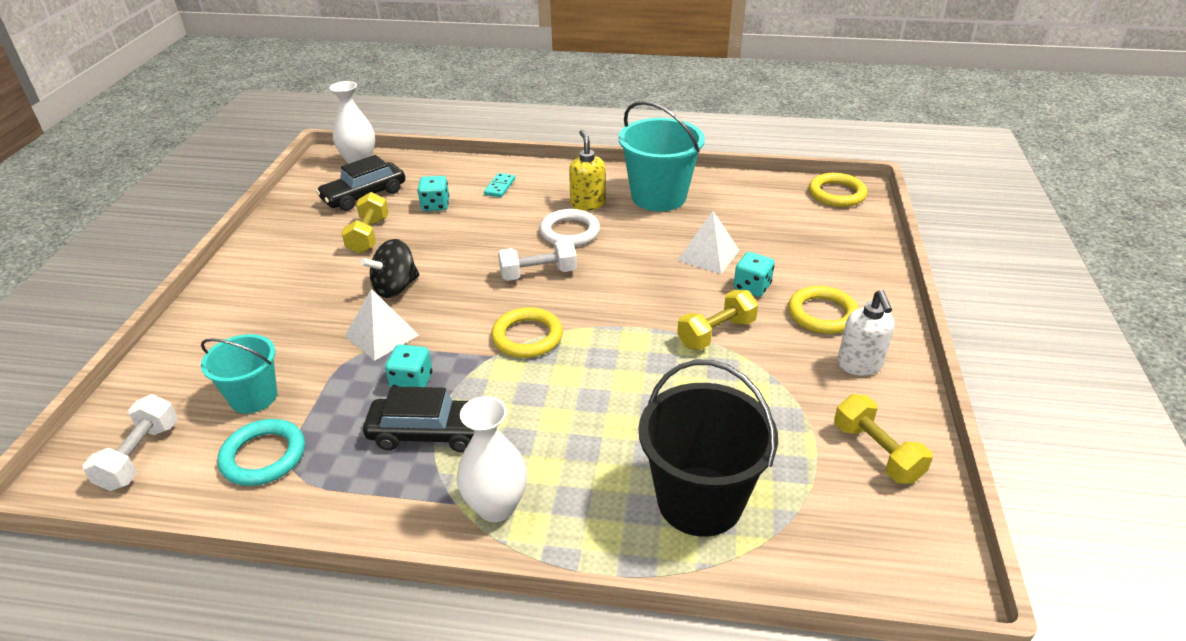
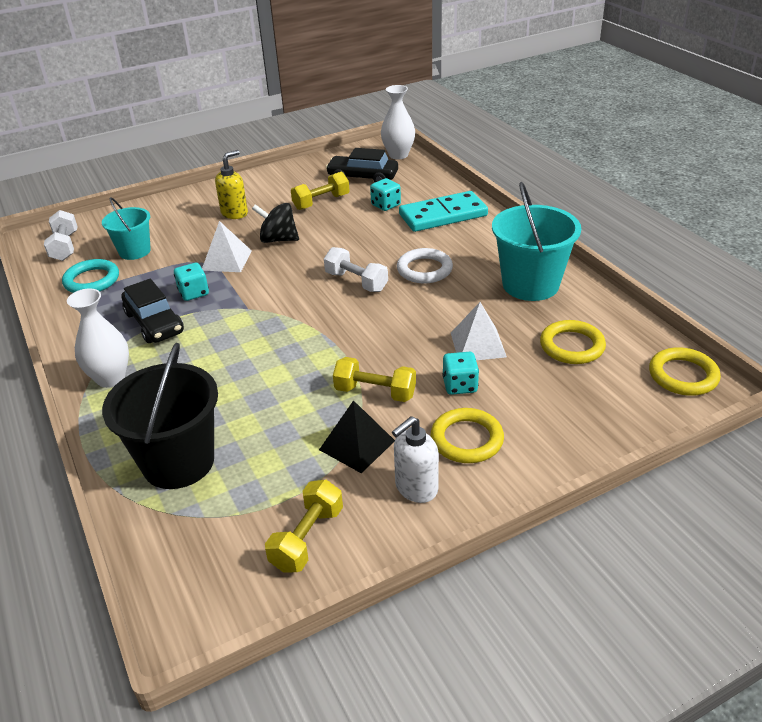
camera: 55 degrees right, 0 degrees up
white dumbbell [82,394,178,491] -> white dumbbell turned 75 degrees counterclockwise [44,210,77,261]
turquoise domino [484,173,515,197] -> turquoise domino [399,191,488,232], size x2.30
yellow ring [491,307,563,358] -> yellow ring moved to [540,320,606,364]
yellow soap dispenser [569,130,606,211] -> yellow soap dispenser moved to [215,150,248,219]
none -> black pyramid [319,400,395,473]

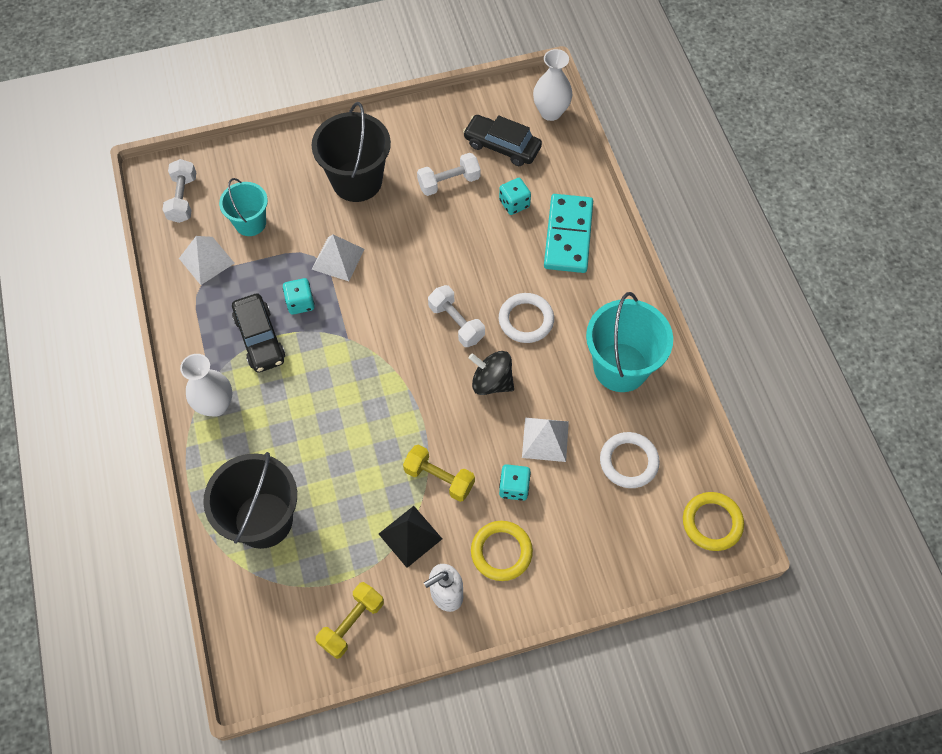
camera: 10 degrees right, 25 degrees up
turquoise ring [62,259,119,293] -> white pyramid [179,236,235,285]
yellow soap dispenser [215,150,248,219] -> black bucket [312,102,391,202]
black spinning top [252,203,299,243] -> black spinning top moved to [468,351,514,395]
yellow dumbbell [291,172,349,210] -> white dumbbell [417,153,481,196]
turquoise domino [399,191,488,232] -> turquoise domino turned 75 degrees counterclockwise [544,194,593,273]
yellow ring [540,320,606,364] -> white ring [600,432,660,488]

